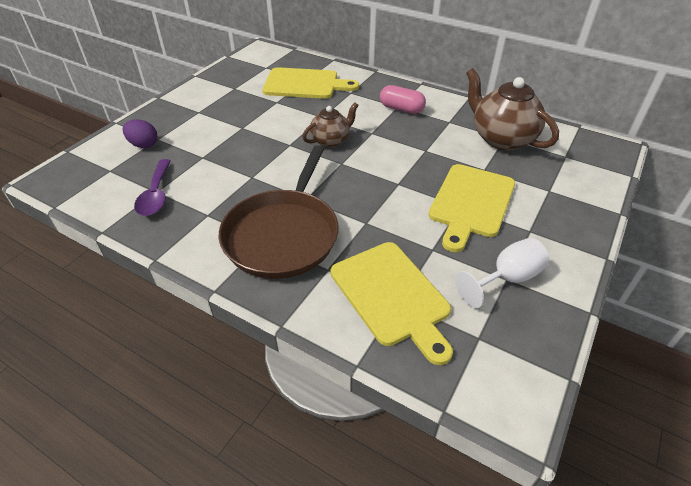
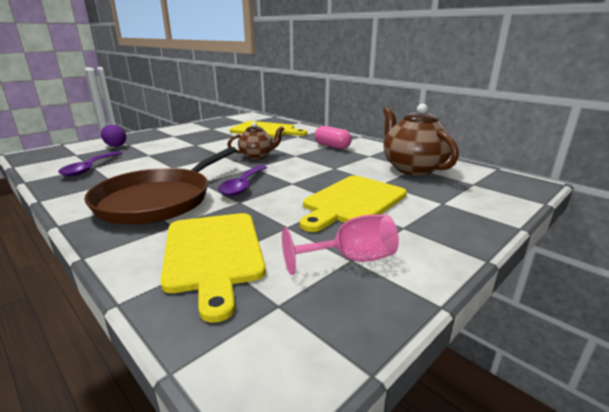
camera: 15 degrees right, 20 degrees down
white goblet [455,238,549,308] -> pink goblet [282,214,399,275]
none -> purple spoon [218,165,267,196]

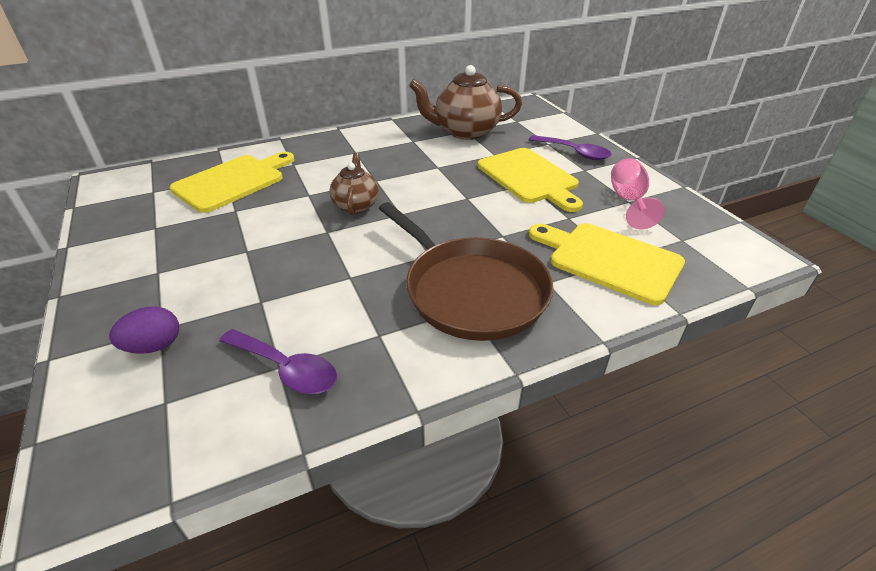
camera: 70 degrees left, 15 degrees up
yellow cutting board [160,213,266,323] -> yellow cutting board turned 150 degrees counterclockwise [529,223,685,305]
purple spoon [218,165,267,196] -> purple spoon moved to [529,135,611,160]
pink capsule [314,126,352,149] -> none

